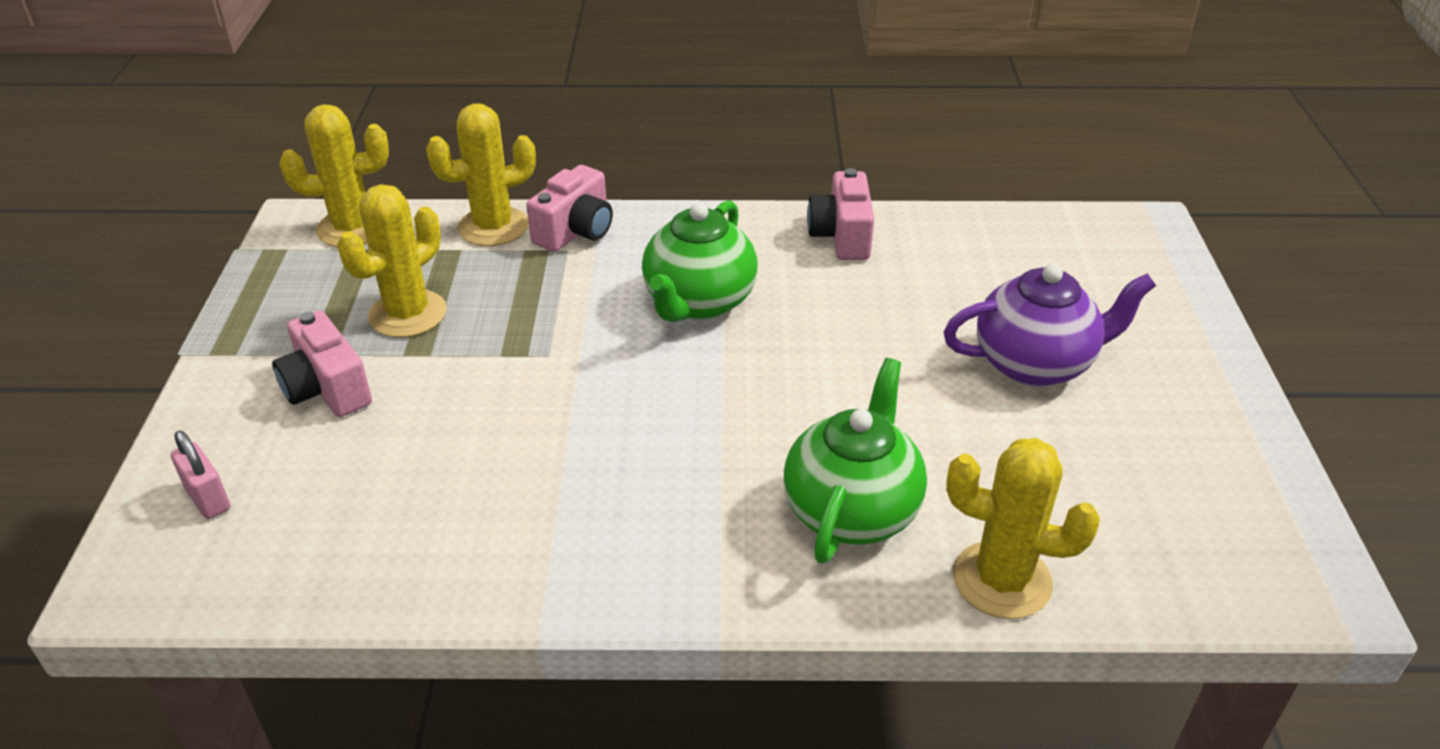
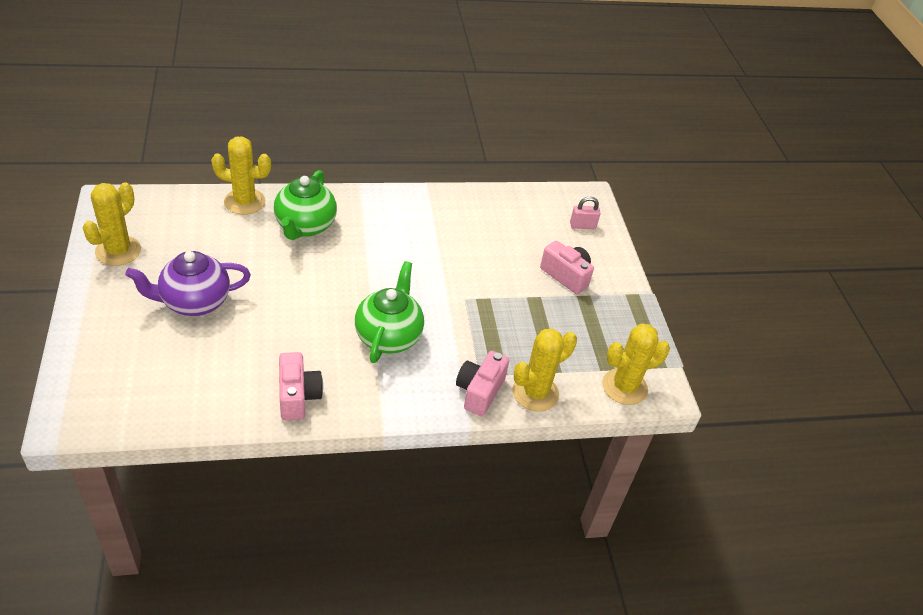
camera: 165 degrees right, 5 degrees up
pink padlock [171,431,230,519] -> pink padlock turned 45 degrees counterclockwise [570,197,601,229]
yellow cactus [337,184,447,338] -> yellow cactus moved to [83,182,141,266]

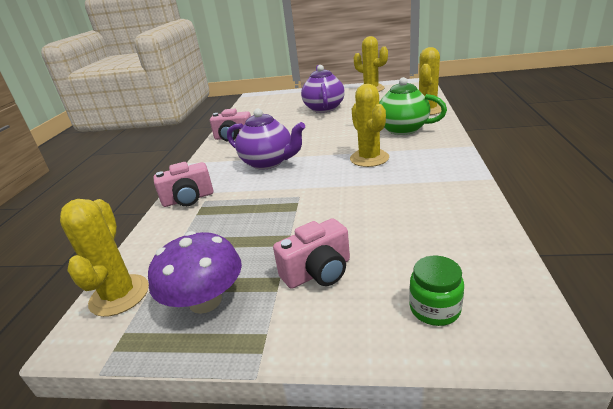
camera: 115 degrees right, 15 degrees down
green teapot [355,261,424,363] -> purple teapot [227,109,305,170]
pink camera [456,351,509,416] -> pink camera turned 120 degrees clockwise [153,162,213,207]
yellow cactus [513,328,577,412] -> yellow cactus moved to [350,84,389,167]
pink padlock [570,197,601,229] -> green jar [409,256,464,326]
none -> purple mushroom [148,231,242,314]

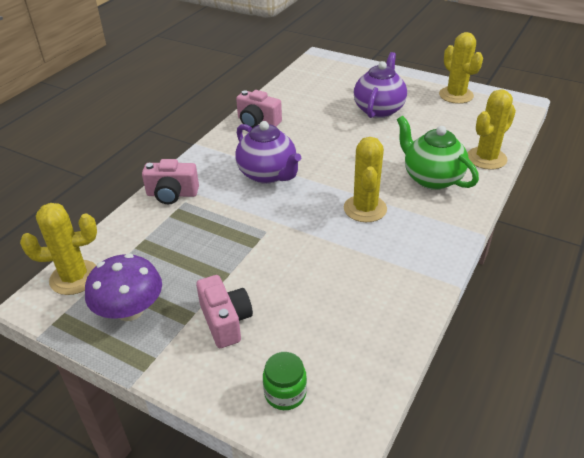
camera: 20 degrees right, 10 degrees up
yellow cactus [60,199,149,317] -> yellow cactus turned 60 degrees clockwise [20,203,97,295]
pink camera [273,218,350,289] -> pink camera turned 105 degrees counterclockwise [196,275,253,348]

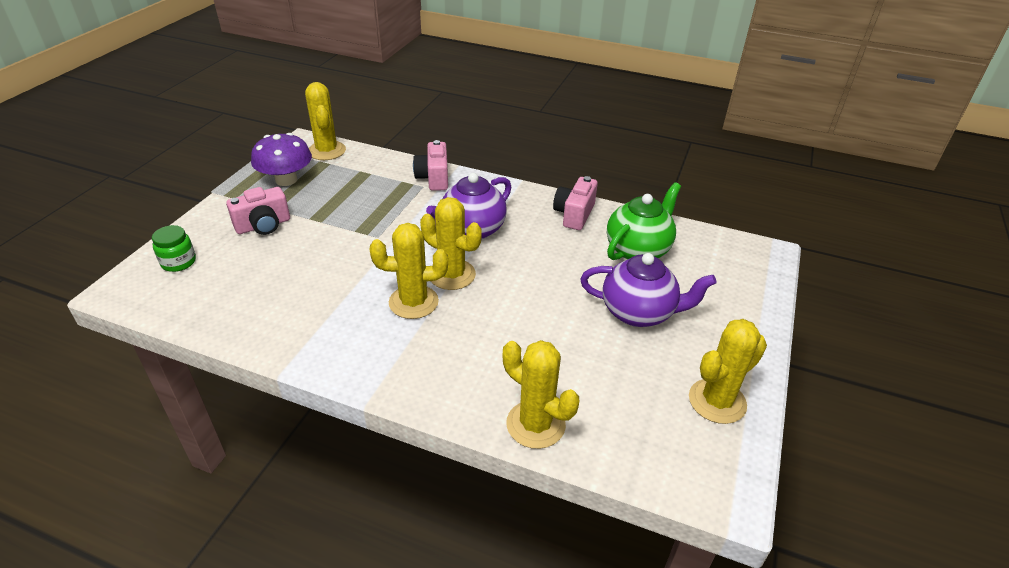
camera: 80 degrees right, 0 degrees up
green teapot [397,116,479,190] -> green teapot moved to [607,182,681,260]
none -> yellow cactus [420,197,482,290]

